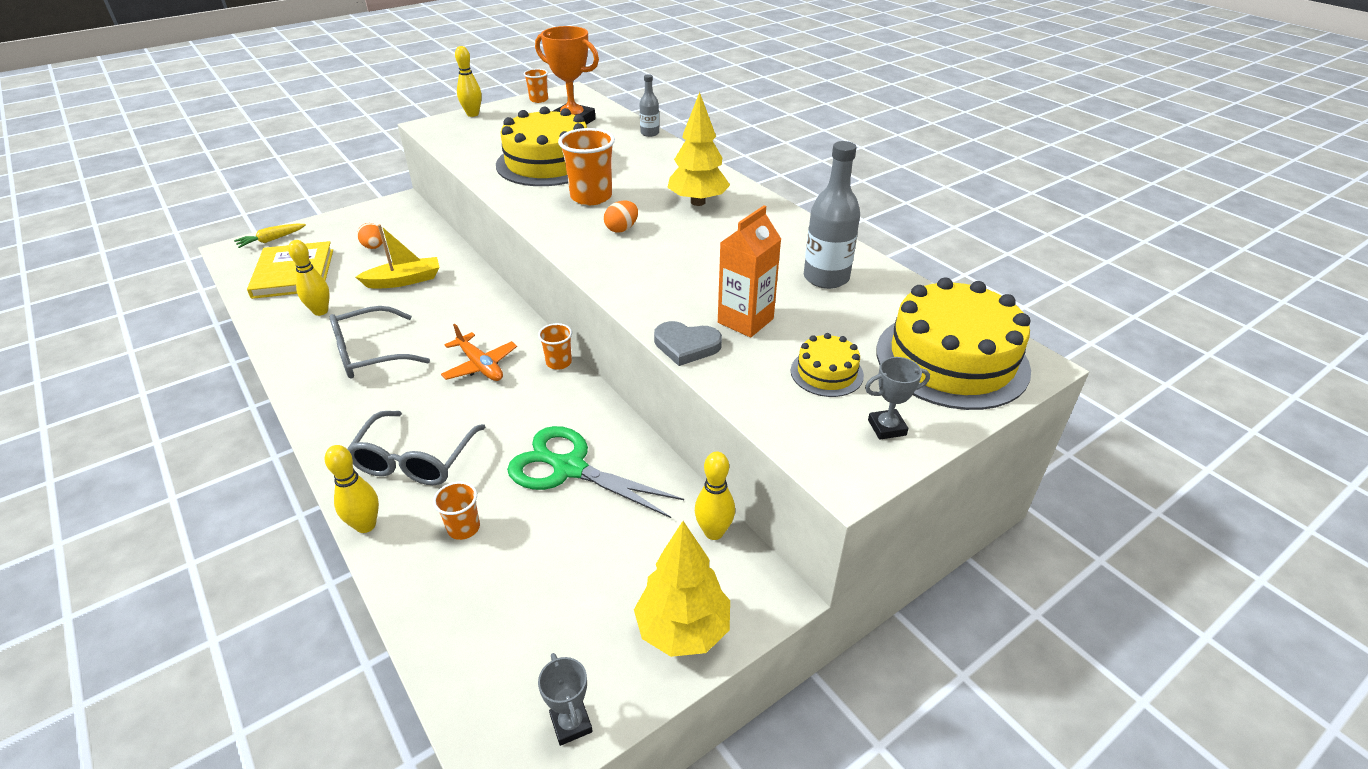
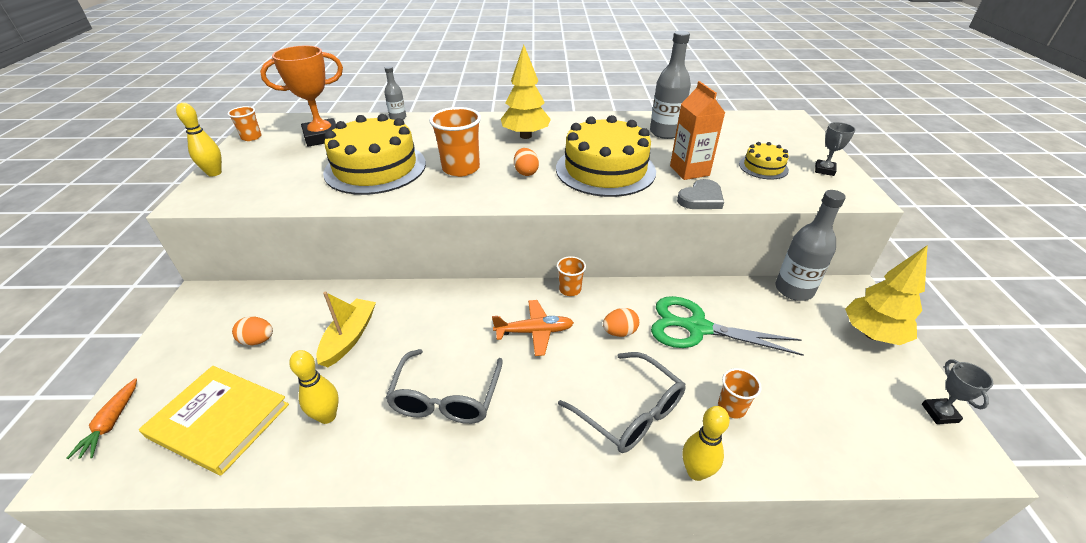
camera: 55 degrees left, 0 degrees up
yellow carrot [234,224,306,248] -> orange carrot [67,378,137,459]
green scissors [507,426,684,518] -> green scissors turned 45 degrees clockwise [651,296,804,356]
grey trophy [538,653,593,746] -> grey trophy turned 75 degrees clockwise [922,360,993,424]
yellow bowling pin [695,452,735,540] -> grey bottle [775,190,846,301]
yellow cake [876,277,1031,410] -> yellow cake moved to [556,115,656,197]
none -> orange egg [603,308,639,337]

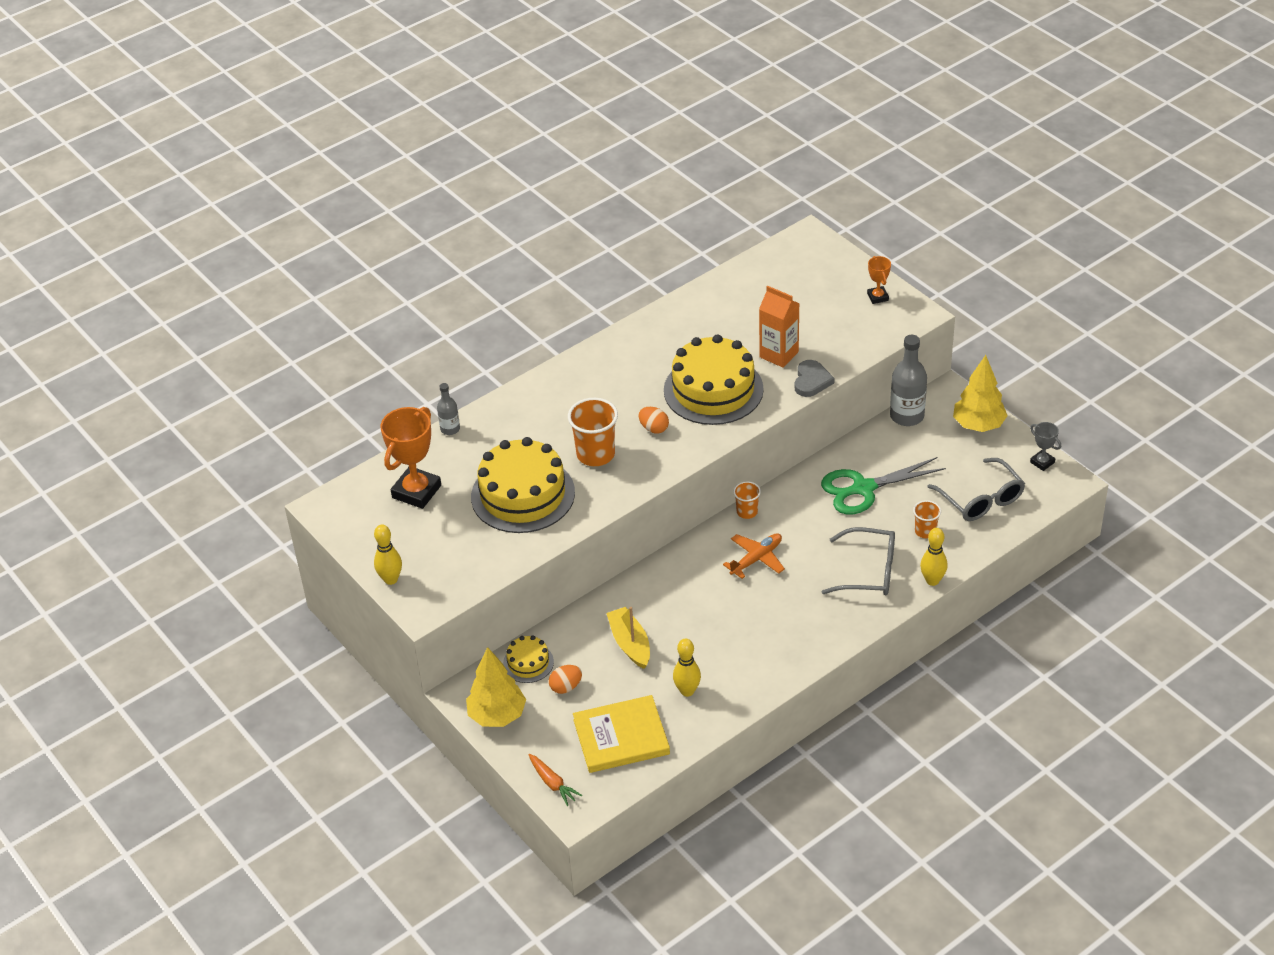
camera: 35 degrees left, 5 degrees up
orange cup [228,106,261,141] -> none
grey glasses [386,349,503,424] -> grey glasses moved to [927,458,1025,521]
yellow tree [501,45,551,139] -> yellow tree moved to [466,647,526,727]
orange egg [603,308,639,337] -> none
grey bottle [650,31,691,139] -> none
yellow cake [739,142,789,180] -> yellow cake moved to [503,635,554,683]
grey trophy [815,122,856,176] -> orange trophy [867,256,891,304]

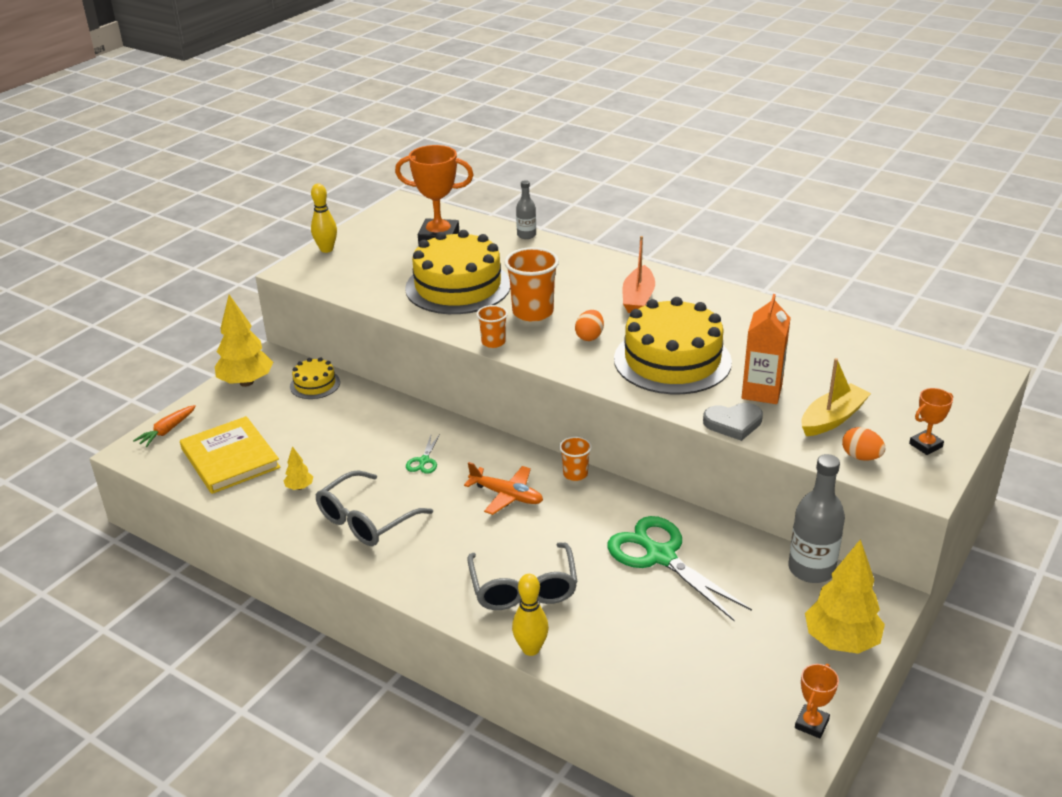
camera: 70 degrees right, 10 degrees down
orange egg [549,665,582,694] -> orange egg moved to [842,427,886,461]
yellow boat [606,607,650,669] -> yellow boat moved to [801,358,871,436]
yellow bowling pin [673,639,701,697] -> yellow tree [284,446,313,490]
orange cup [913,500,941,538] -> orange cup moved to [476,305,508,348]
grey glasses [927,458,1025,521] -> grey glasses moved to [316,470,433,546]
grey trophy [1030,422,1061,471] -> orange trophy [795,664,839,738]
none -> green scissors [406,435,440,474]
none -> orange boat [623,236,655,313]

